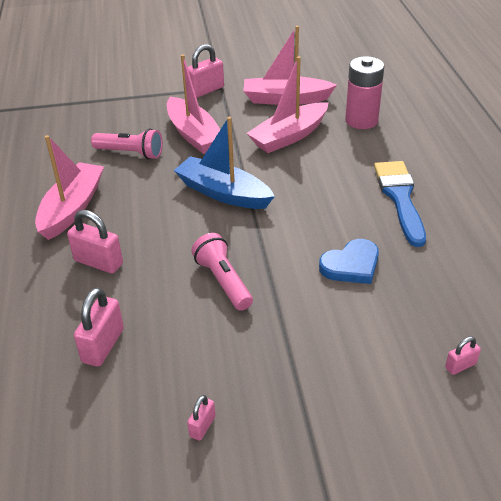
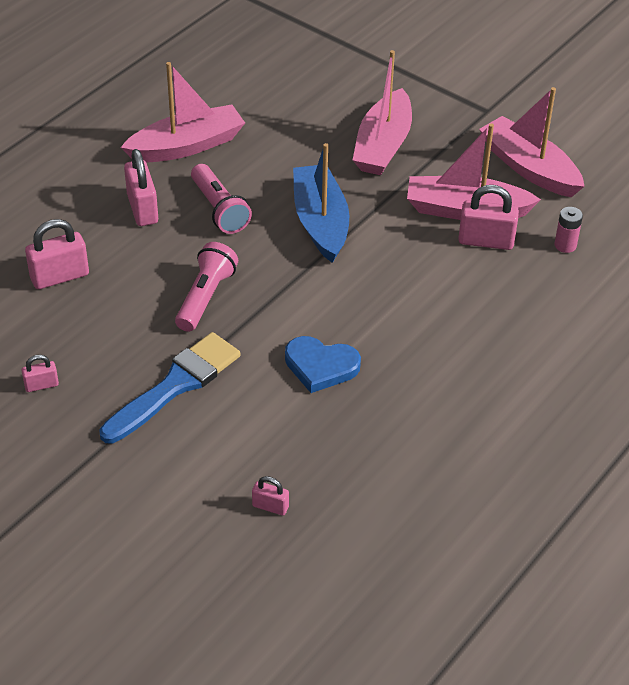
camera: 45 degrees right, 5 degrees up
pink flashlight [91,129,163,159] -> pink flashlight moved to [191,164,252,234]
pink padlock [187,44,224,98] -> pink padlock moved to [458,185,519,250]
pink battery [345,56,384,129] -> pink battery [554,207,583,253], size x0.49
blue brush [374,161,426,247] -> blue brush moved to [99,332,241,444]

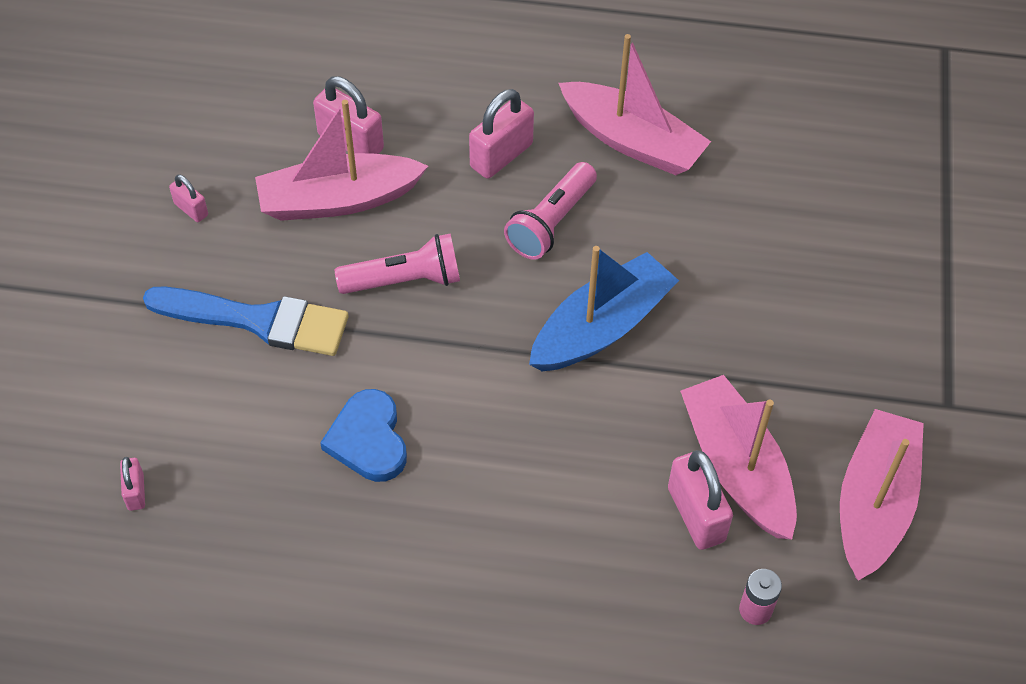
camera: 60 degrees right, 10 degrees up
pink boat [353,50,412,175] -> pink boat moved to [255,100,428,221]

